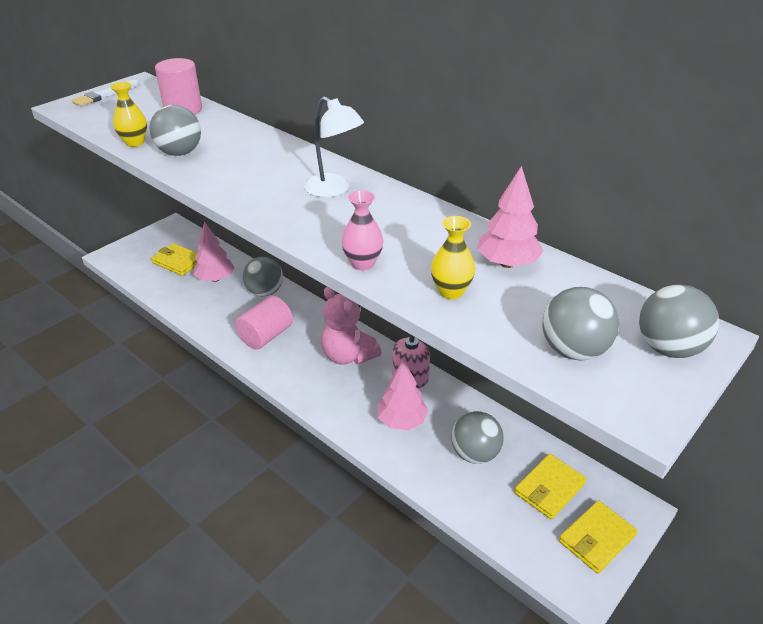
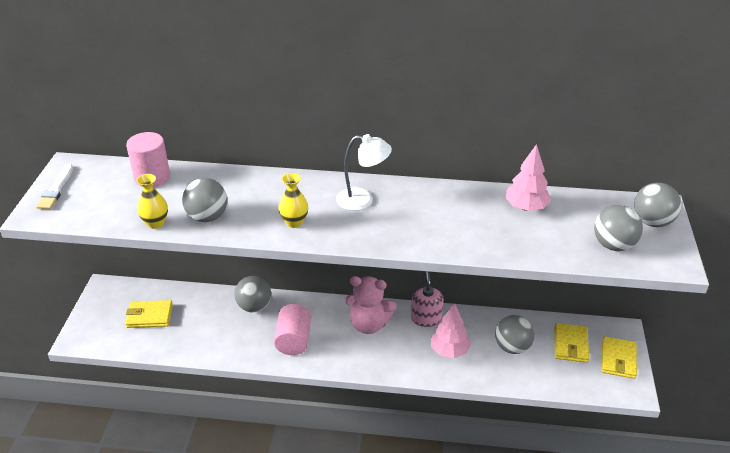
camera: 35 degrees left, 0 degrees up
pink tree [193,221,235,282] -> none
pink vase [341,190,383,271] -> none
yellow vase [431,216,475,299] -> yellow vase moved to [278,173,308,228]

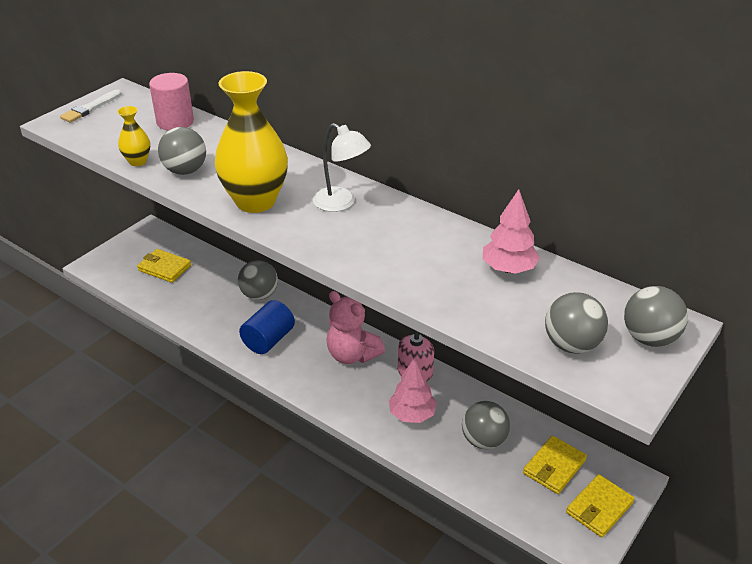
camera: 30 degrees right, 0 degrees up
pink cylinder [274,304,311,355] -> blue cylinder [239,300,295,354]
yellow vase [278,173,308,228] -> yellow vase [215,71,288,213], size x2.14

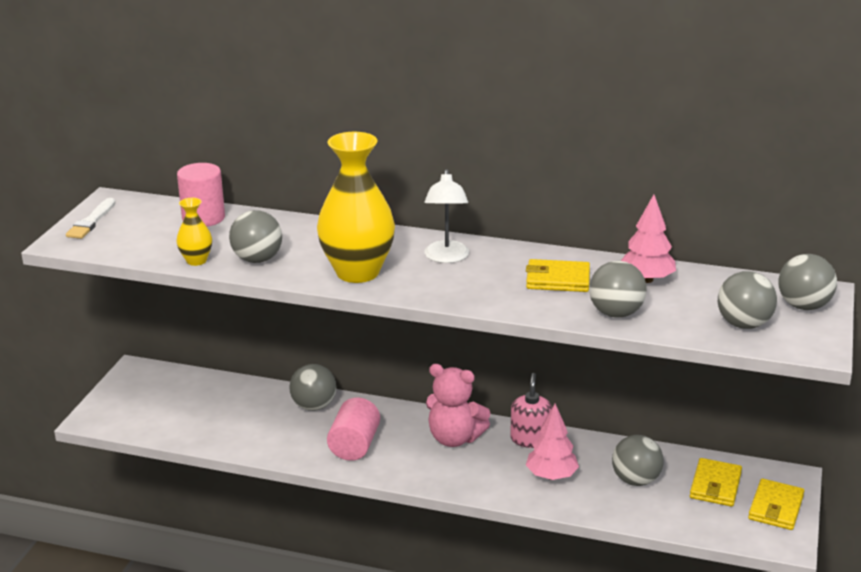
camera: 20 degrees left, 10 degrees down
yellow wallet [137,249,191,283] -> yellow wallet moved to [526,259,590,292]
blue cylinder [239,300,295,354] -> pink cylinder [327,397,380,461]
white lamp [313,123,371,212] -> white lamp turned 75 degrees clockwise [424,169,469,263]
none -> grey ball [589,261,647,318]

